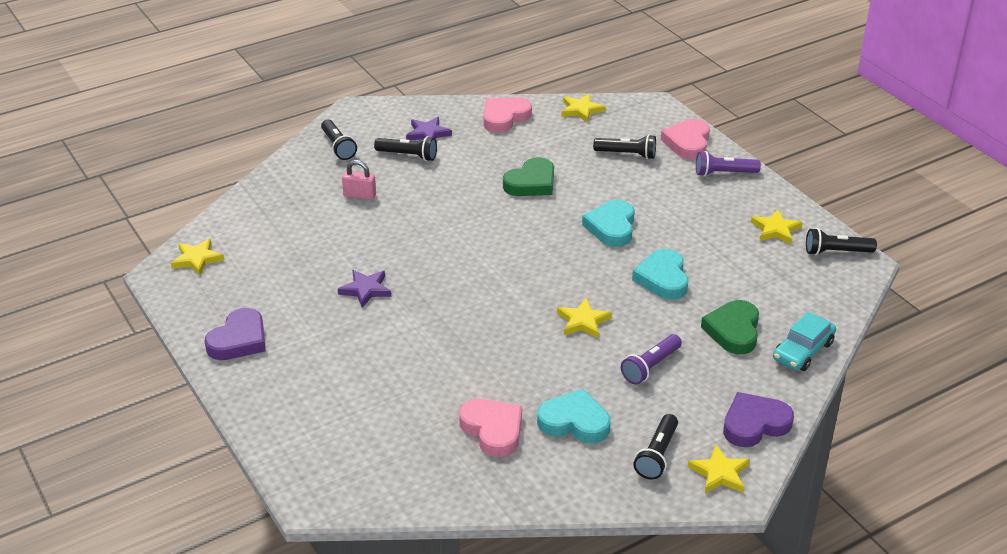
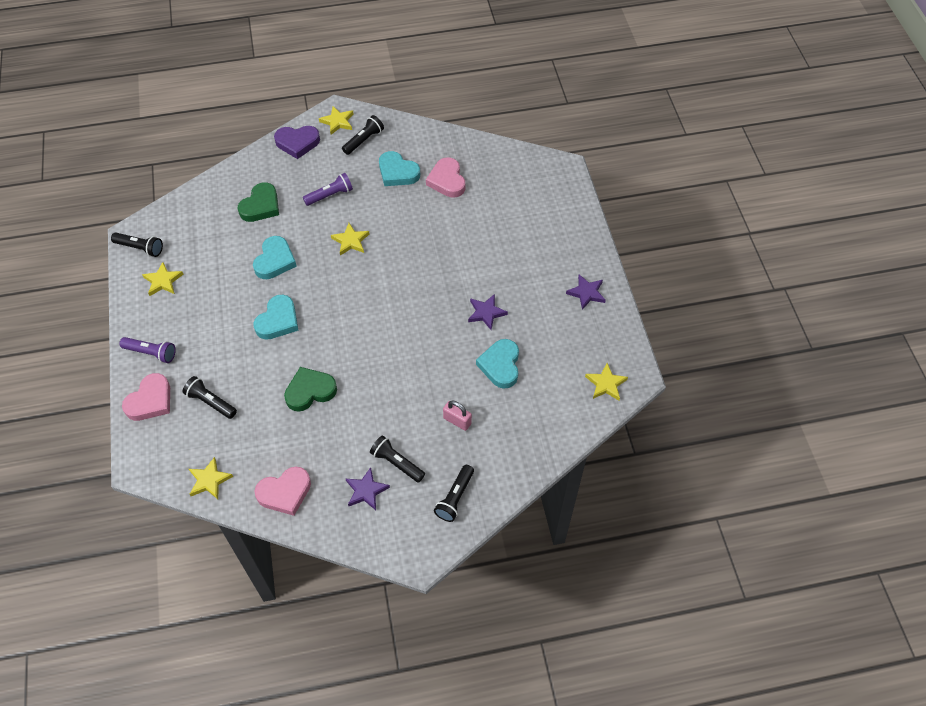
camera: 160 degrees left, 20 degrees up
purple heart [205,308,265,360] -> purple star [566,274,606,310]
black flashlight [321,119,357,160] -> black flashlight turned 150 degrees counterclockwise [434,465,474,522]
turquoise car [773,312,836,371] -> none
none -> turquoise heart [476,339,519,389]

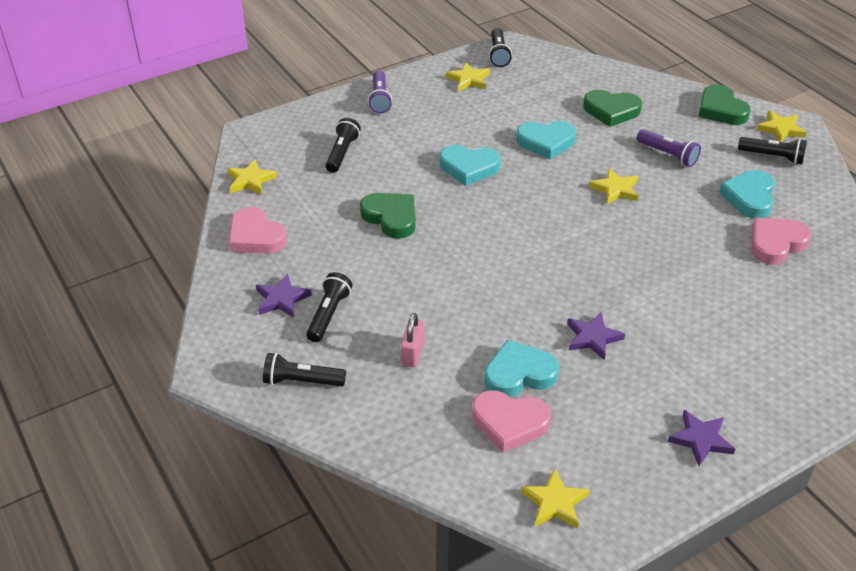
camera: 70 degrees right, 15 degrees down
pink heart [122,373,170,421] -> pink heart moved to [472,390,551,453]
purple heart [274,126,320,159] -> green heart [698,84,751,125]

